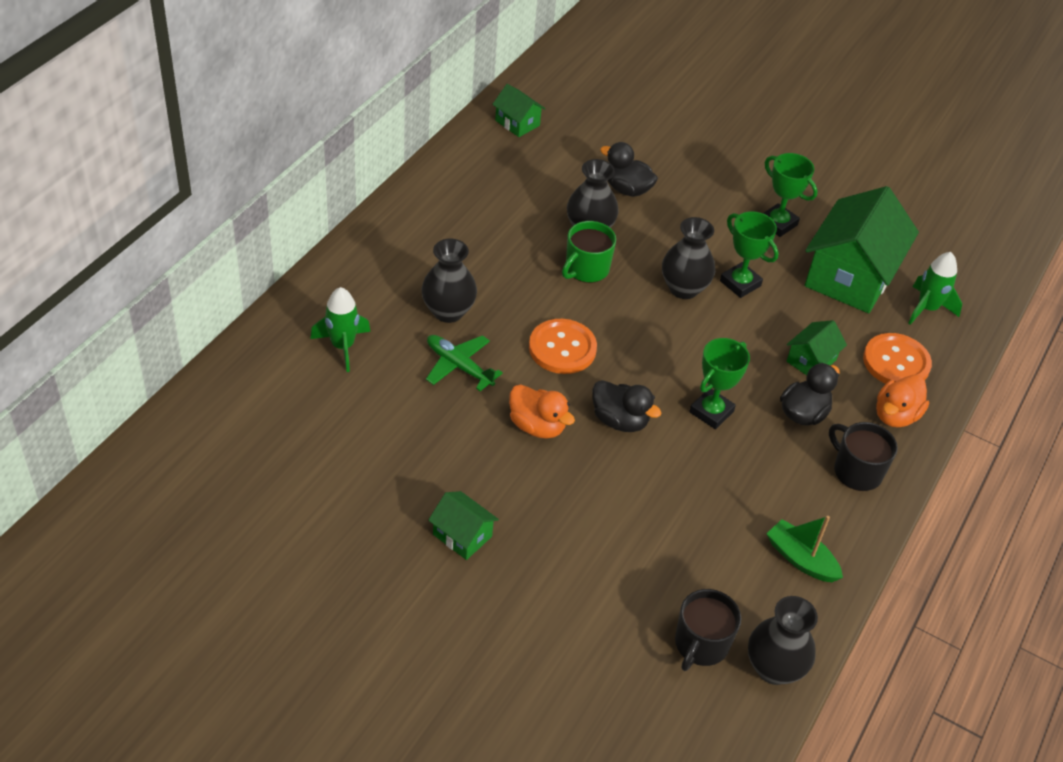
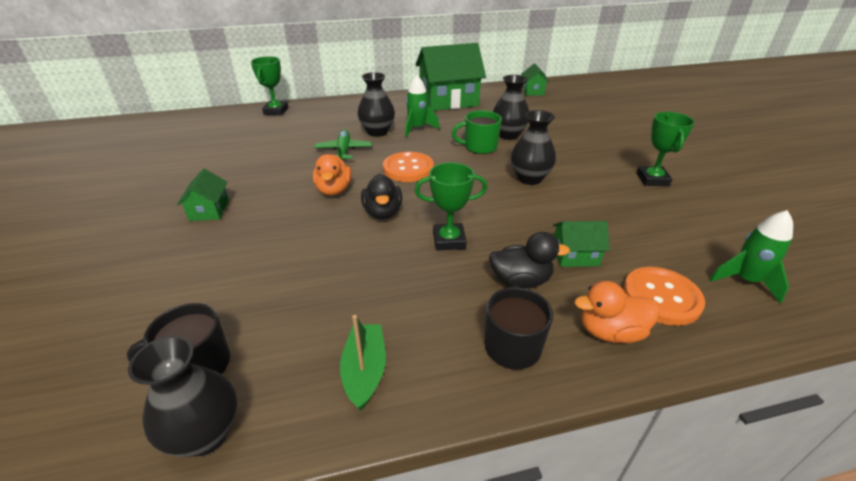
camera: 50 degrees right, 10 degrees down
green rocket [310,287,371,372] -> green rocket moved to [405,75,440,137]
black duck [600,142,658,197] -> none
green trophy [720,211,779,298] -> green trophy moved to [251,56,288,116]
green house [805,186,919,313] -> green house moved to [415,43,486,111]

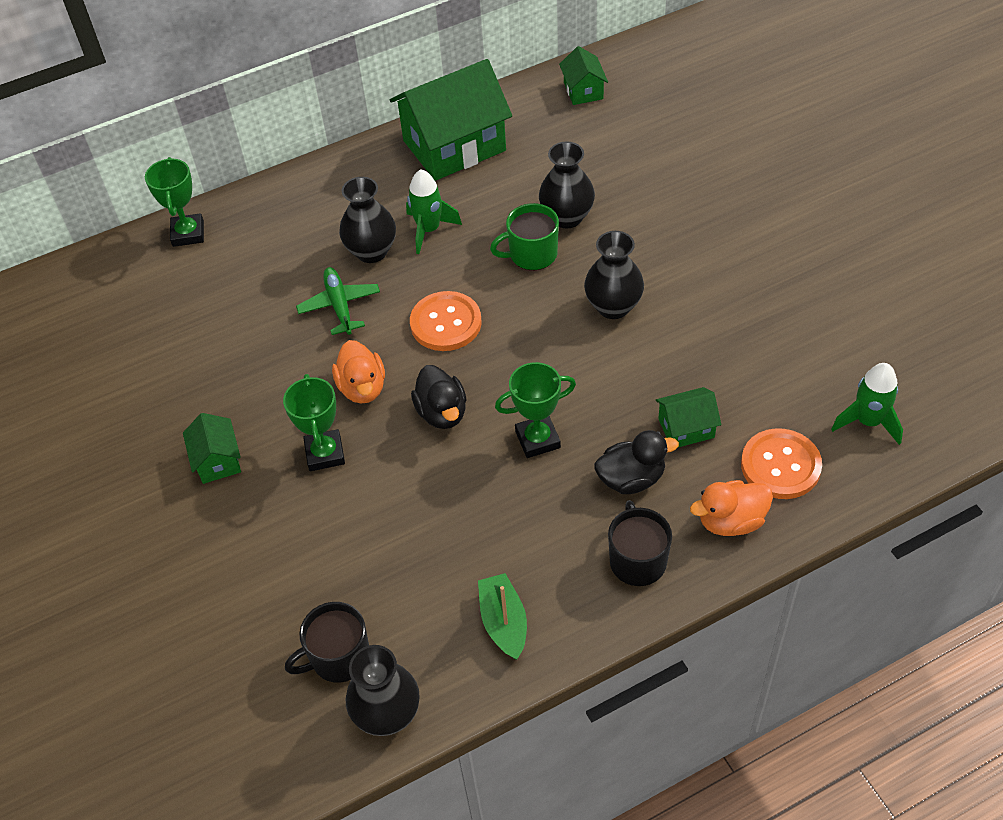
camera: 10 degrees left, 15 degrees up
green trophy [637,112,695,186] -> green trophy moved to [283,374,345,471]

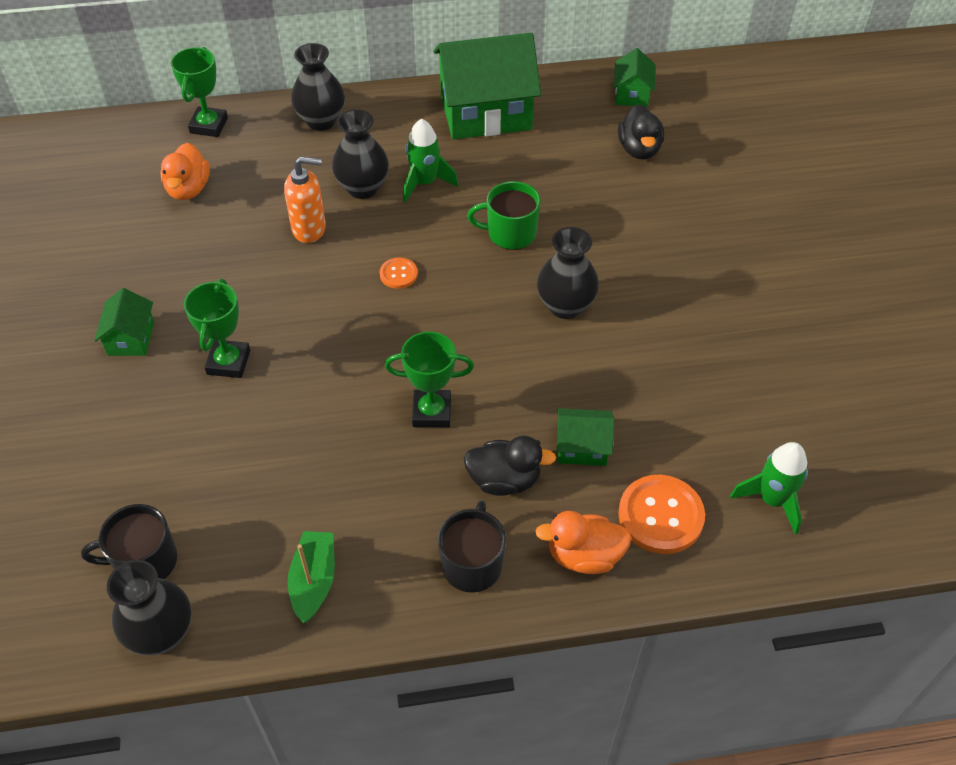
camera: 15 degrees right, 0 degrees up
green plane [296,267,380,335] -> orange soap dispenser [284,156,326,243]
orange duck [332,340,385,404] -> orange duck moved to [160,143,210,200]
orange button [410,291,482,351] -> orange button [380,258,418,289], size x0.52
black duck [411,365,466,429] -> black duck moved to [618,104,664,160]
black vase [539,142,595,228] -> black vase moved to [291,43,345,131]

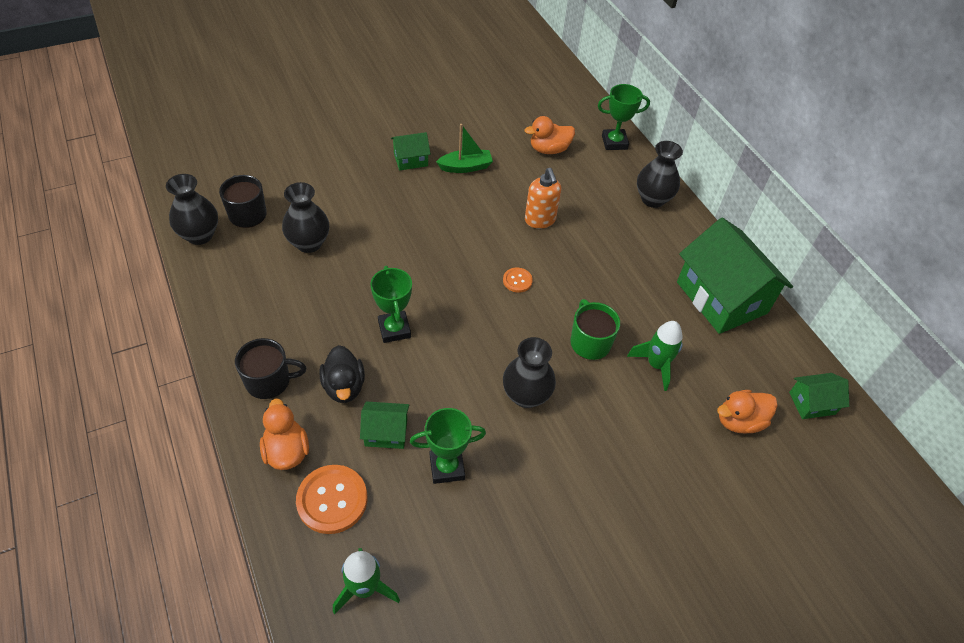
camera: 70 degrees right, 0 degrees up
green trophy [184,279,250,378] -> green trophy moved to [410,408,486,484]
green boat [288,531,335,623] -> green boat moved to [436,124,493,173]
black vase [332,109,389,199] -> black vase moved to [282,182,329,253]
green rocket [403,119,458,203] -> green rocket moved to [627,321,683,391]
green house [557,408,614,466] -> green house turned 75 degrees counterclockwise [360,401,409,449]
black duck [618,104,664,160] -> orange duck [717,390,778,434]

